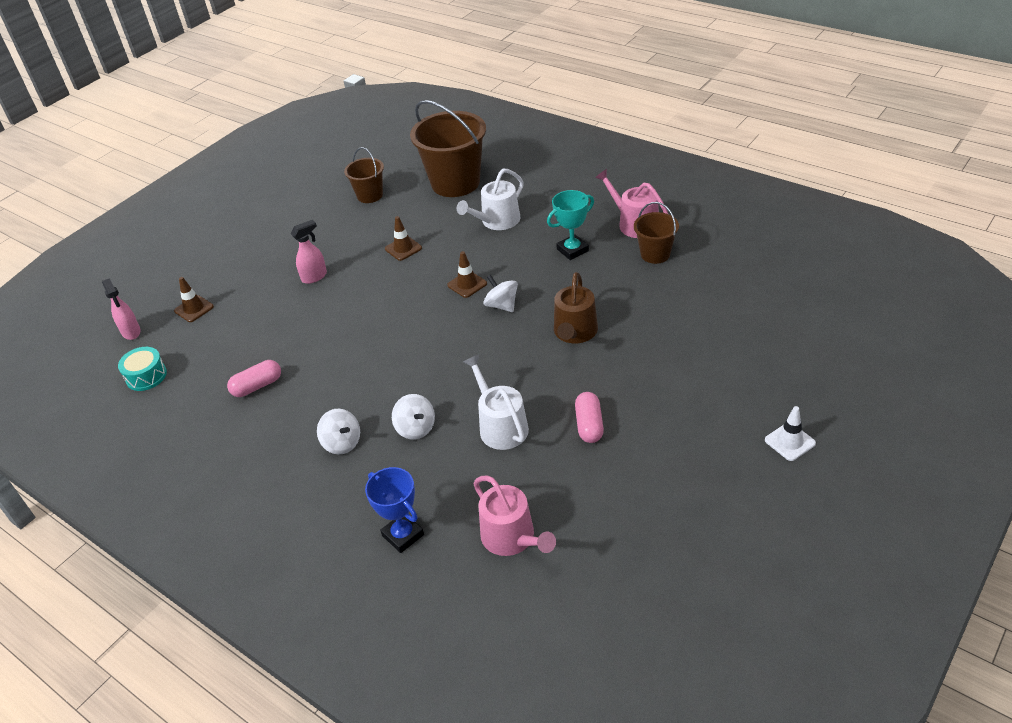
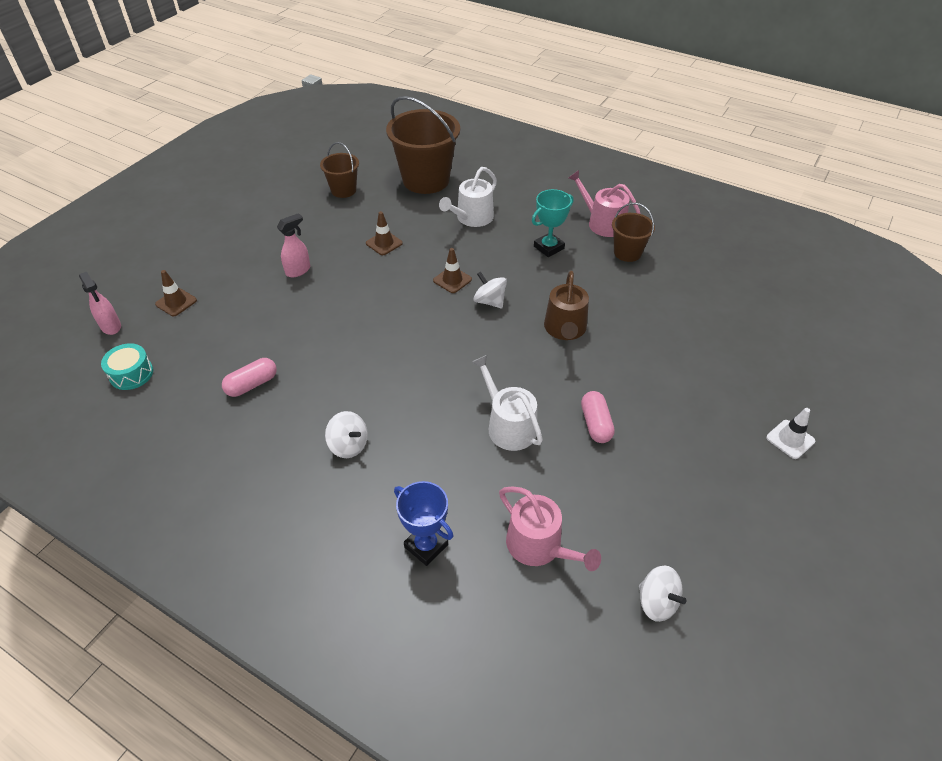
camera: 10 degrees left, 5 degrees up
white spinning top [392,394,435,440] -> white spinning top moved to [639,565,687,622]

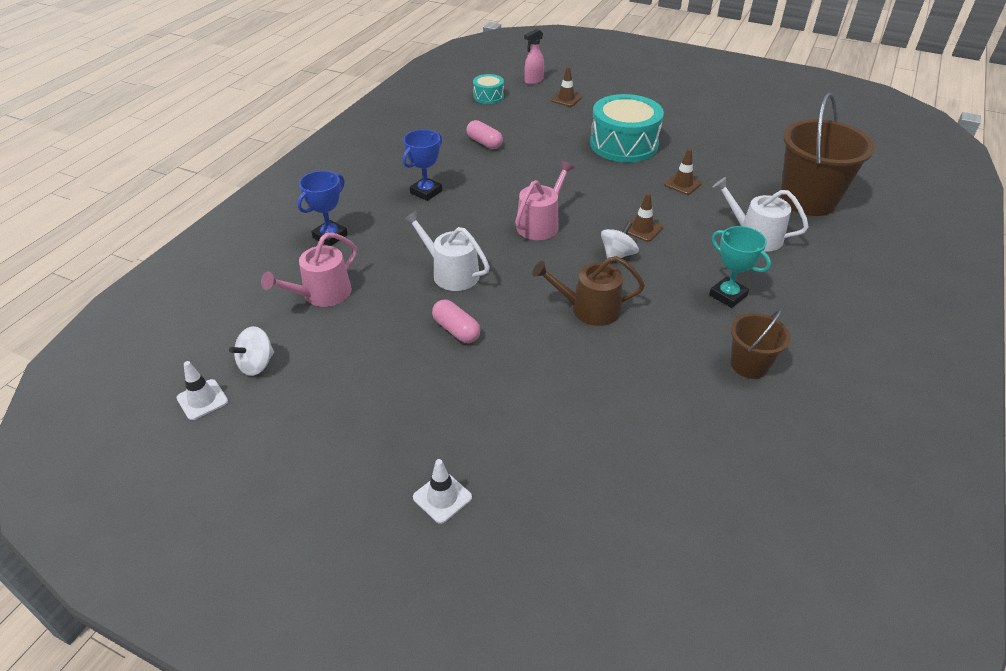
camera: 85 degrees right, 5 degrees down
pink spray bottle [277,213,310,277] -> turquoise drum [590,94,664,163]
brown bucket [320,142,359,198] -> none
white spinning top [325,411,368,458] -> blue trophy [403,130,442,201]
white watering can [472,355,543,451] -> white watering can turned 105 degrees counterclockwise [403,211,490,291]
pink watering can [568,170,641,237] -> pink watering can moved to [515,161,575,240]
pink capsule [581,391,615,443] -> pink capsule turned 60 degrees clockwise [432,300,481,343]
none -> white traffic cone [176,361,228,420]

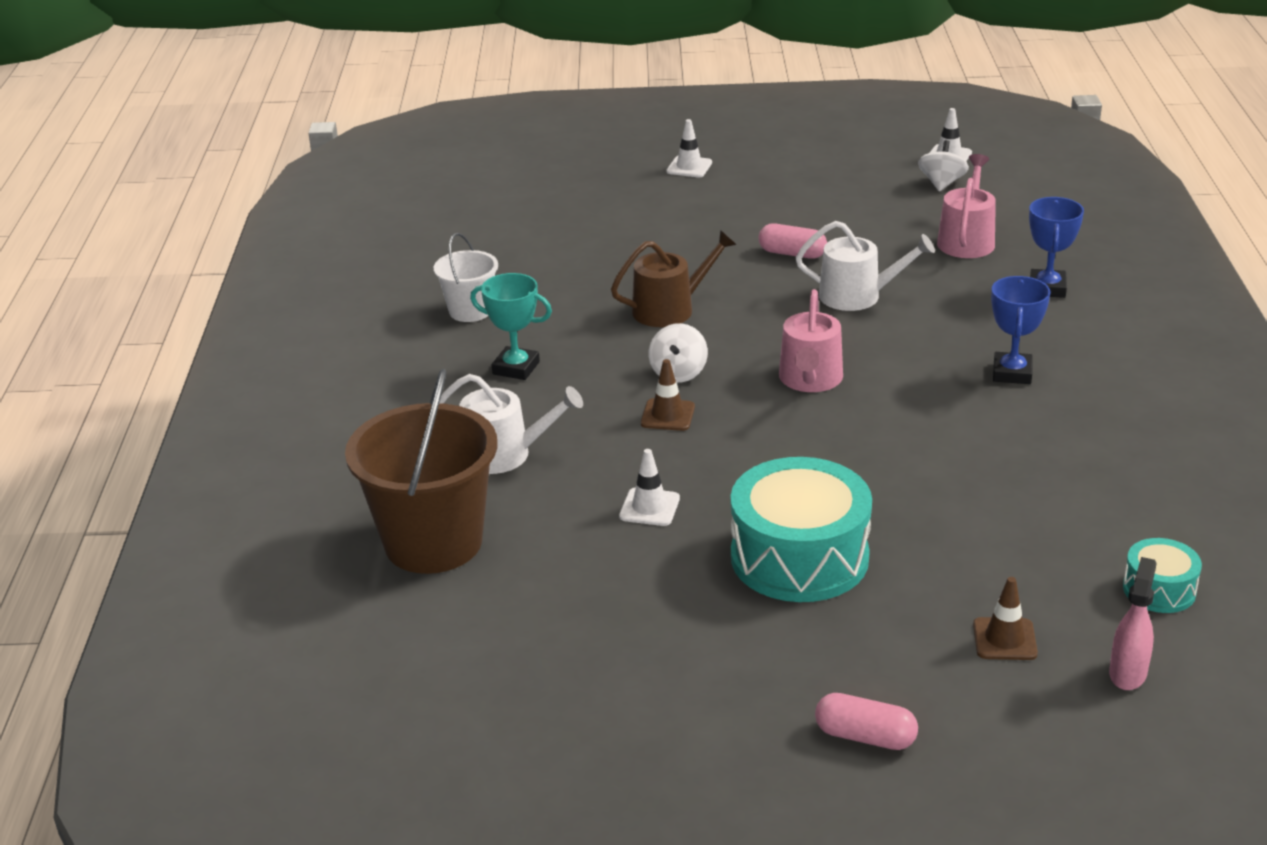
camera: 155 degrees right, 10 degrees down
pink capsule [466,120,503,149] -> pink capsule moved to [815,693,918,750]
brown traffic cone [664,149,702,195] -> white traffic cone [619,449,680,526]
brown bucket [731,309,791,379] -> white bucket [434,233,498,322]

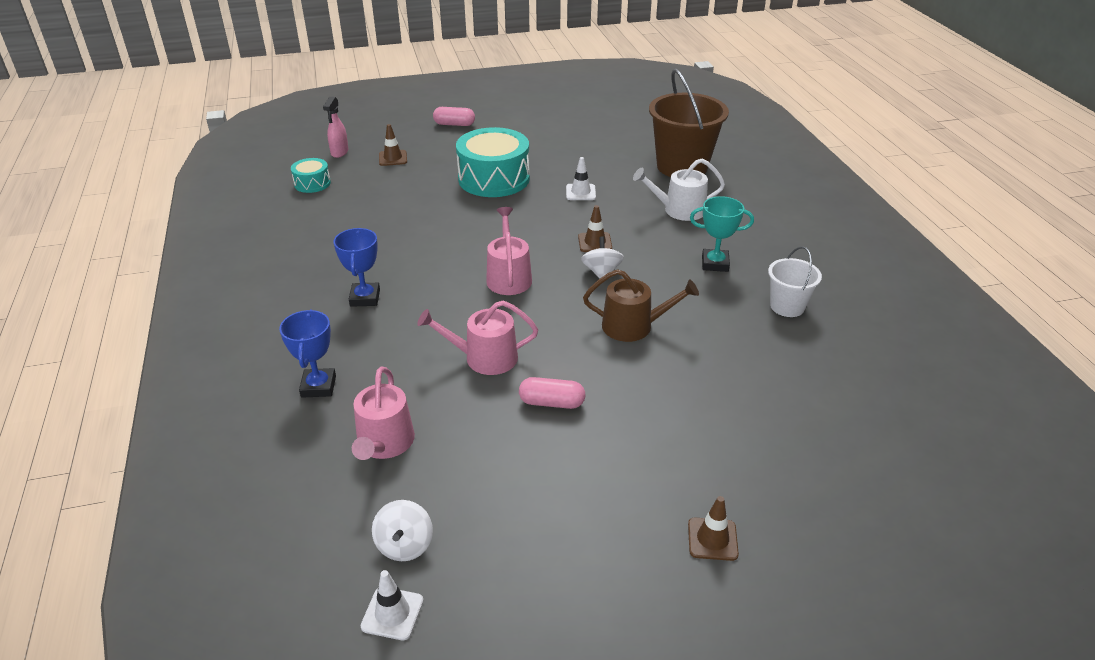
camera: 165 degrees right, 5 degrees up
brown watering can [611,230,736,327] -> brown watering can turned 135 degrees counterclockwise [583,269,699,342]
white traffic cone [666,119,712,177] -> brown traffic cone [688,496,739,561]
white watering can [796,221,935,311] -> pink watering can [417,301,538,375]

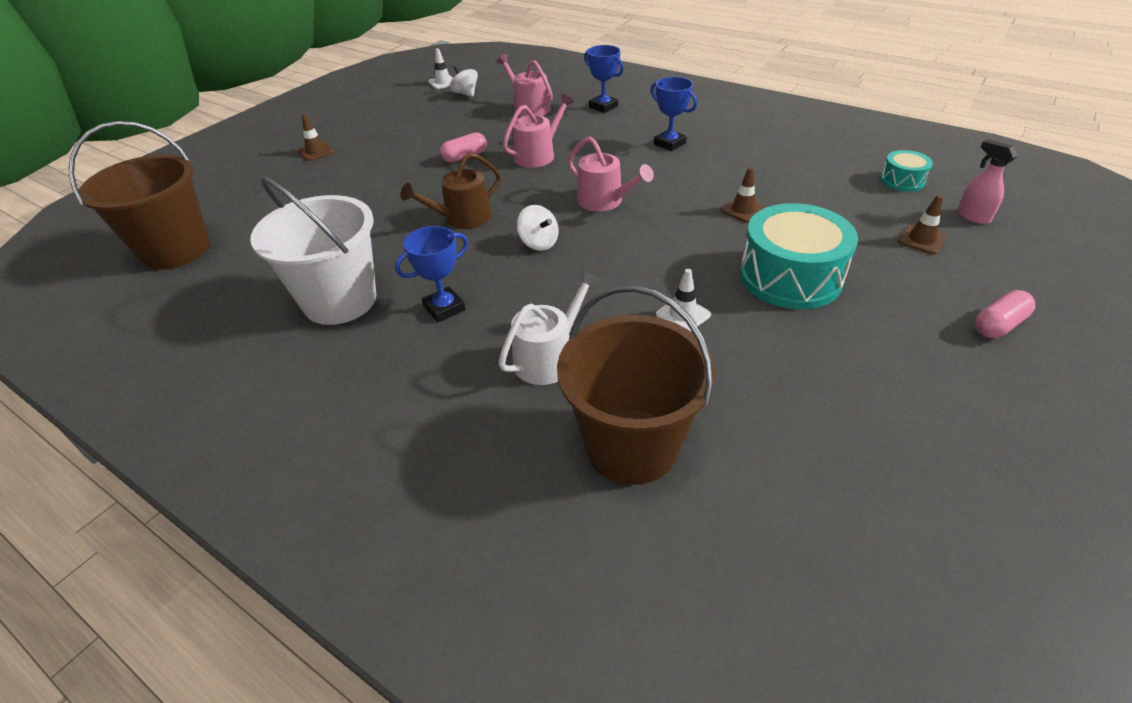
camera: 140 degrees right, 5 degrees up
brown traffic cone [578,205,612,252] -> brown traffic cone moved to [720,167,766,223]
turquoise trophy [690,196,754,272] -> blue trophy [395,226,468,322]
white bucket [768,246,822,317] -> white bucket [250,177,376,325], size x1.89
none -> brown bucket [68,121,210,269]

